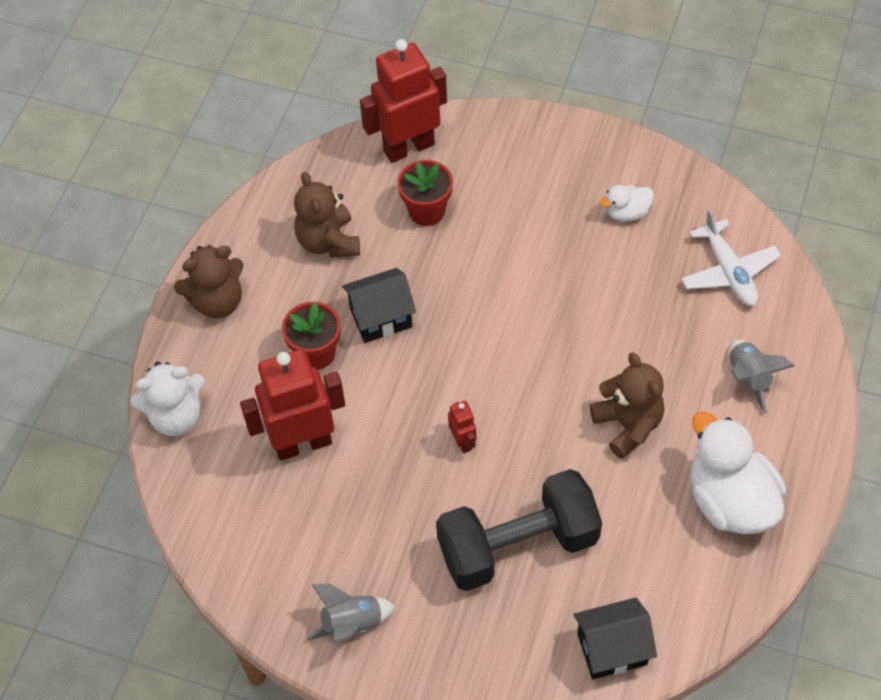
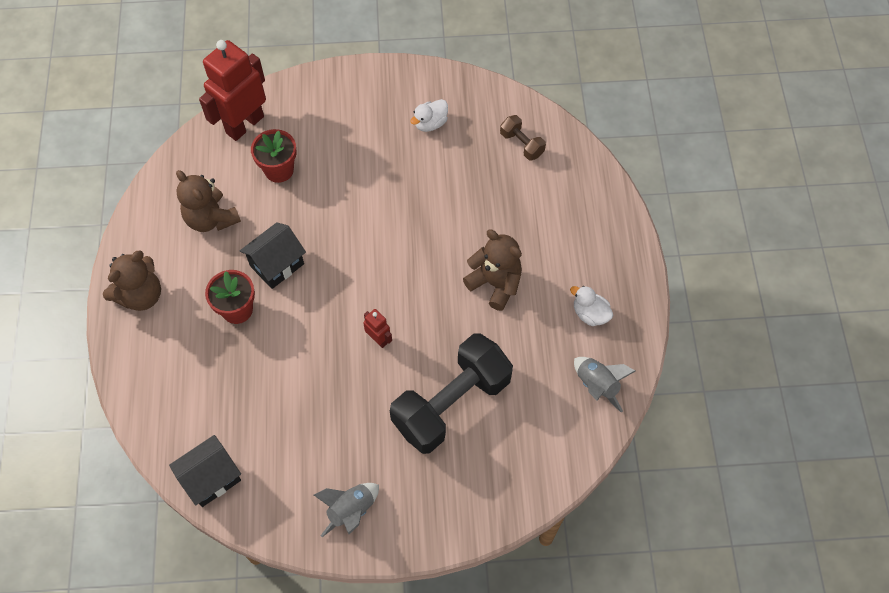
camera: 25 degrees left, 5 degrees up
white teddy bear [130,362,205,436] -> none
red robot [240,349,345,461] -> none
black house [573,597,657,679] -> black house moved to [169,435,241,507]
white plane [681,209,781,306] -> brown dumbbell [500,115,546,160]
white duck [691,412,786,534] -> white duck [570,286,613,326], size x0.49
grey rocket [730,340,794,414] -> grey rocket moved to [574,357,636,413]

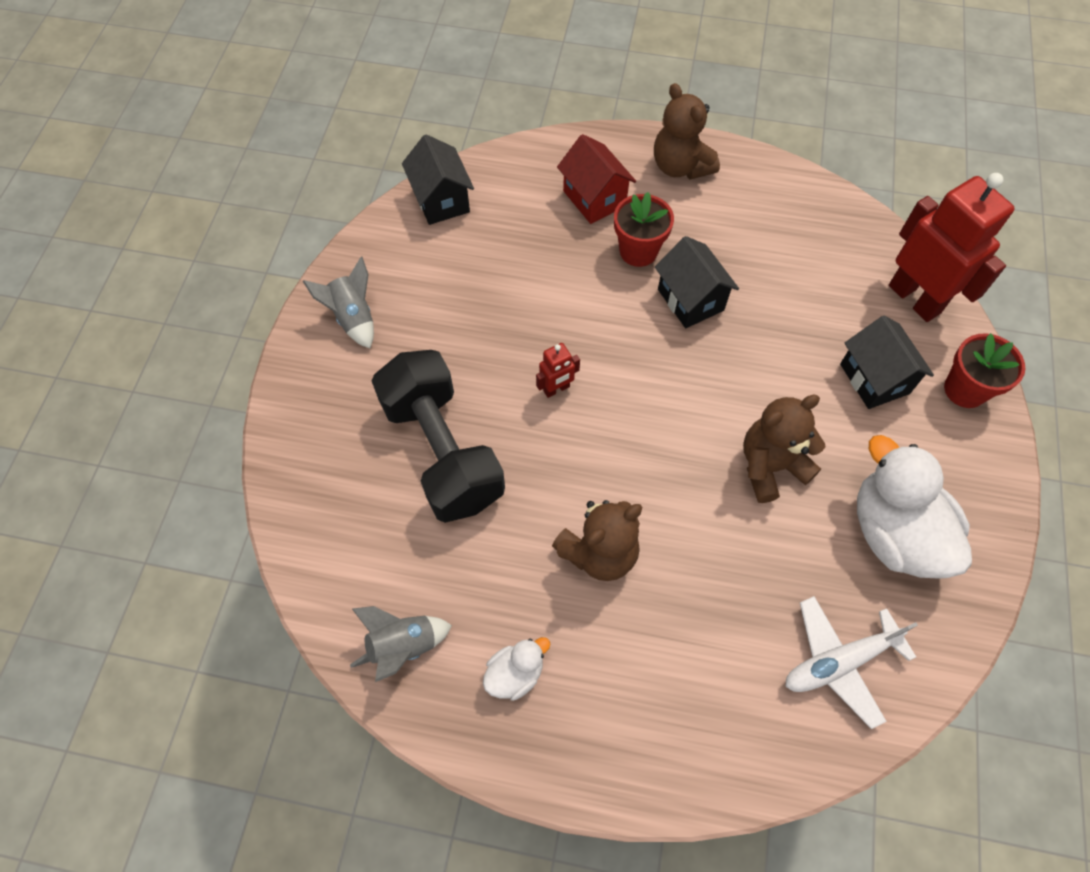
camera: 105 degrees right, 0 degrees up
brown teddy bear [176,170,241,232] -> brown teddy bear moved to [743,395,825,503]
red flower pot [251,129,297,183] -> red flower pot moved to [944,333,1025,408]
white duck [410,99,448,132] -> white duck [857,435,972,579], size x2.04
brown dumbbell [500,115,546,160] -> white plane [785,596,918,729]
none -> red house [557,134,636,224]
none -> black house [840,315,934,409]

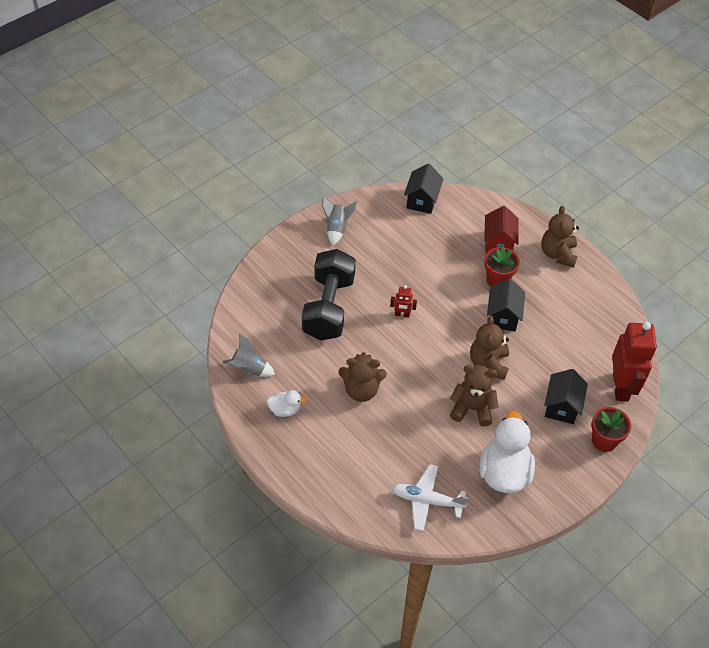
camera: 35 degrees right, 10 degrees down
none -> brown teddy bear [470,316,509,380]

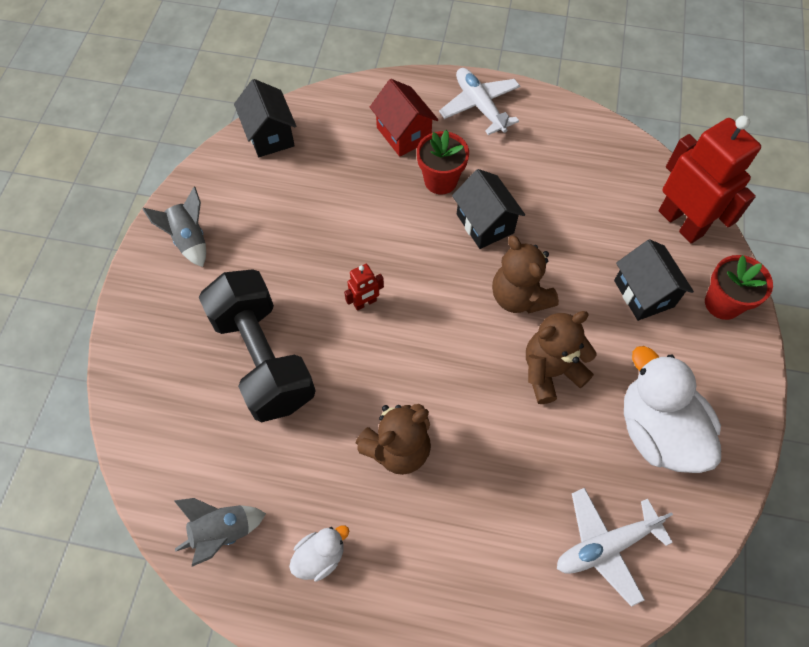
camera: 35 degrees left, 10 degrees up
brown teddy bear [541,206,579,268] -> white plane [439,68,520,135]

